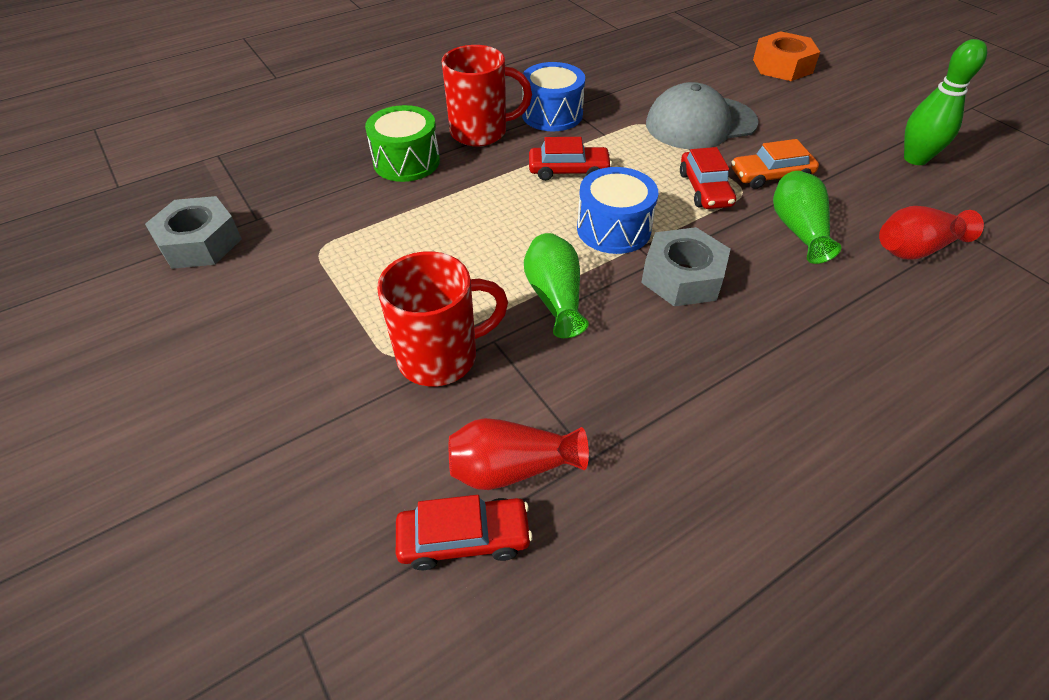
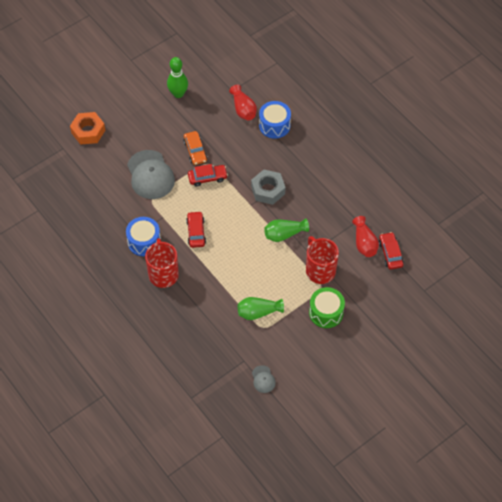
camera: 95 degrees left, 10 degrees up
grey nut [145,196,242,269] -> grey cap [252,365,276,393]
green drum [365,105,440,182] -> green drum moved to [309,287,345,328]
blue drum [577,167,658,254] -> blue drum moved to [259,101,291,139]
green vase [773,171,841,264] -> green vase moved to [238,297,284,320]

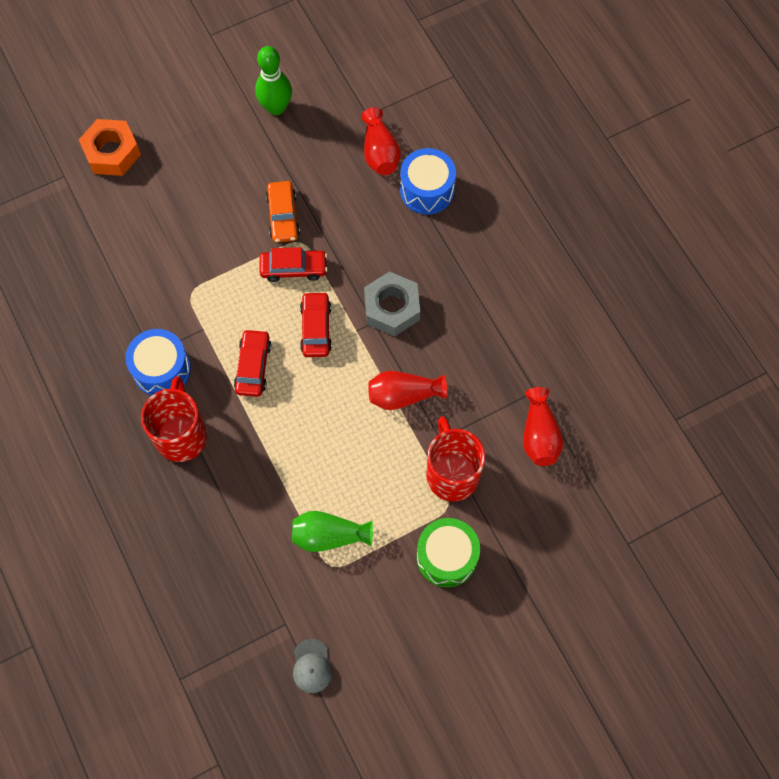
camera: 10 degrees right, 10 degrees up
grey cap [127,150,175,199] -> none
green vase [264,218,309,242] -> red vase [368,371,447,410]
red car [379,232,404,270] -> red car moved to [300,292,332,357]

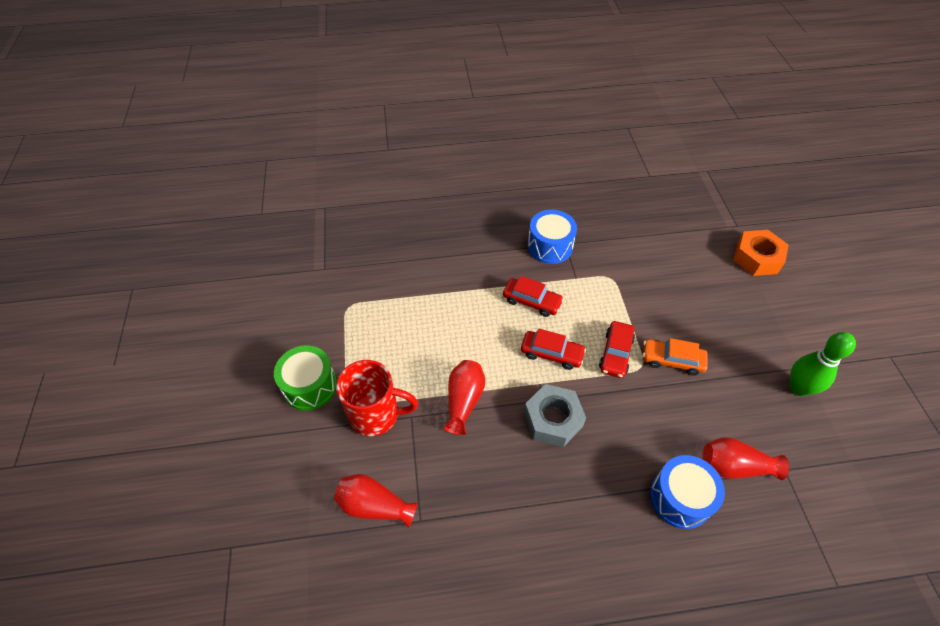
camera: 110 degrees right, 15 degrees down
red mug [141,376,207,462] -> none
green vase [292,511,373,552] -> none
grey cap [293,639,332,693] -> none

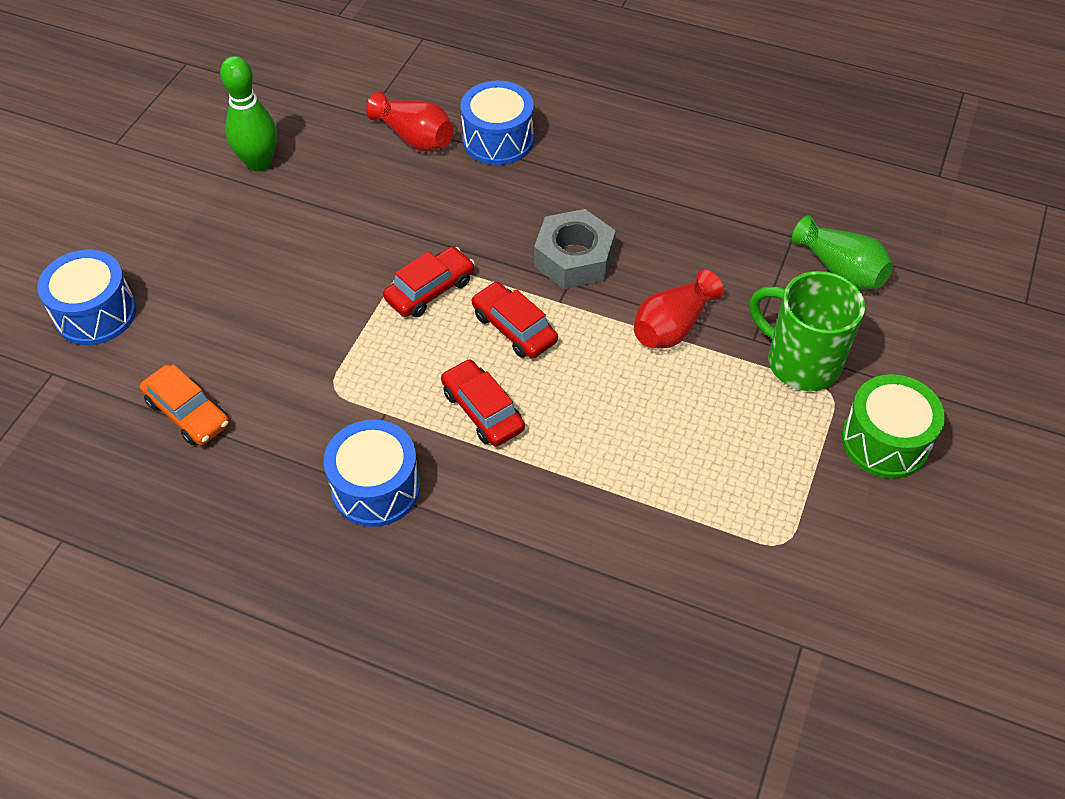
camera: 150 degrees left, 0 degrees up
red vase [334,474,418,528] -> green vase [791,215,893,290]
red mug [336,360,418,436] -> green mug [749,271,865,391]
orange car [643,338,708,376] -> orange car moved to [140,364,229,445]
orange nut [733,230,789,276] -> blue drum [37,250,136,345]

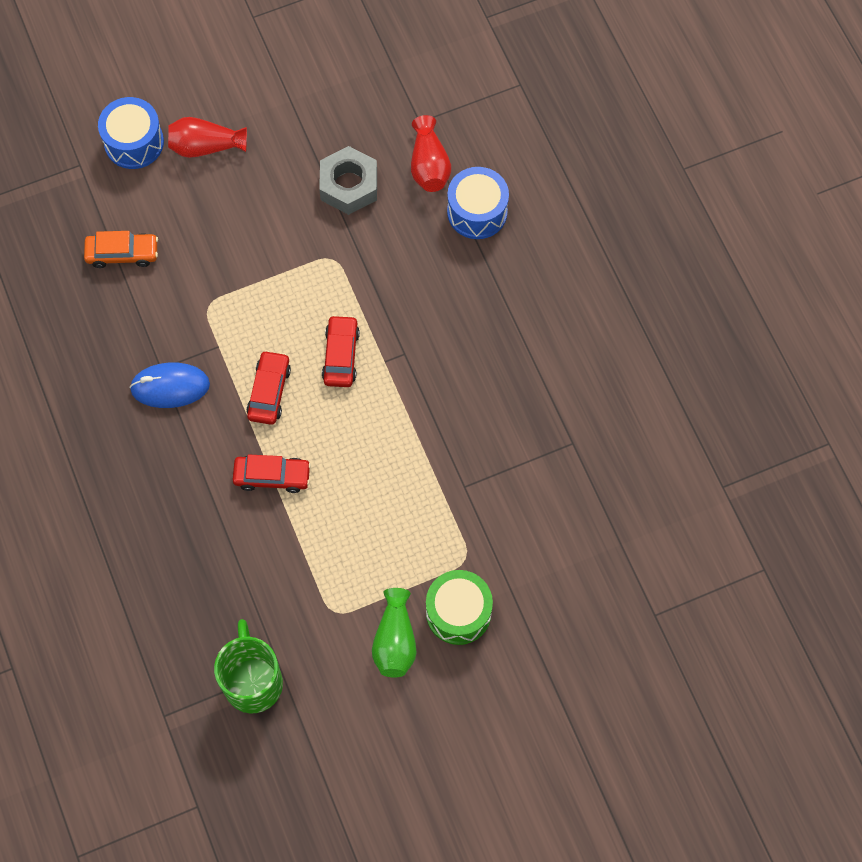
camera: 45 degrees right, 15 degrees up
orange car [140,364,229,445] -> orange car turned 90 degrees counterclockwise [84,231,158,268]
green bowling pin [220,56,277,172] -> none
blue drum [324,419,420,527] -> blue mouse [129,363,210,408]
red car [383,247,475,317] -> red car moved to [233,454,311,493]
grey nut [534,209,616,289] -> grey nut moved to [319,146,377,215]
red vase [634,270,723,348] -> red vase moved to [168,117,247,158]
green mug [749,271,865,391] -> green mug moved to [214,619,283,714]
green vase [791,215,893,290] -> green vase moved to [372,588,416,678]

